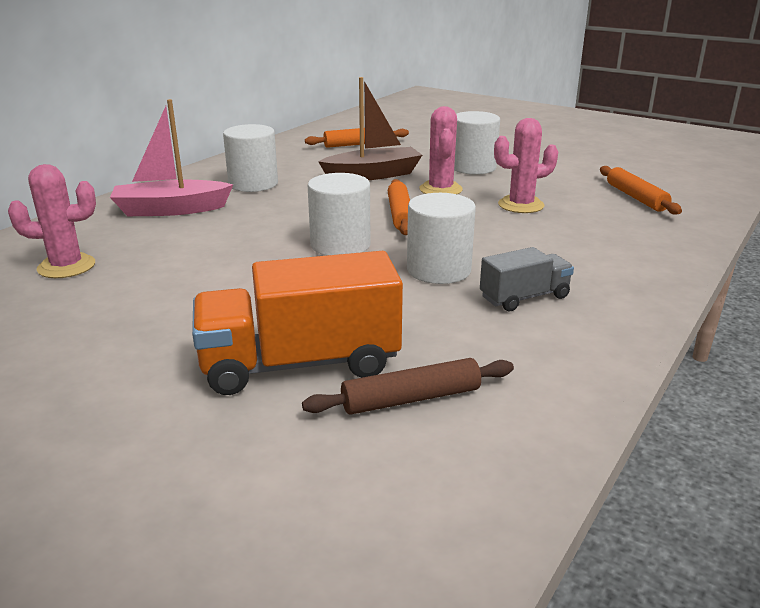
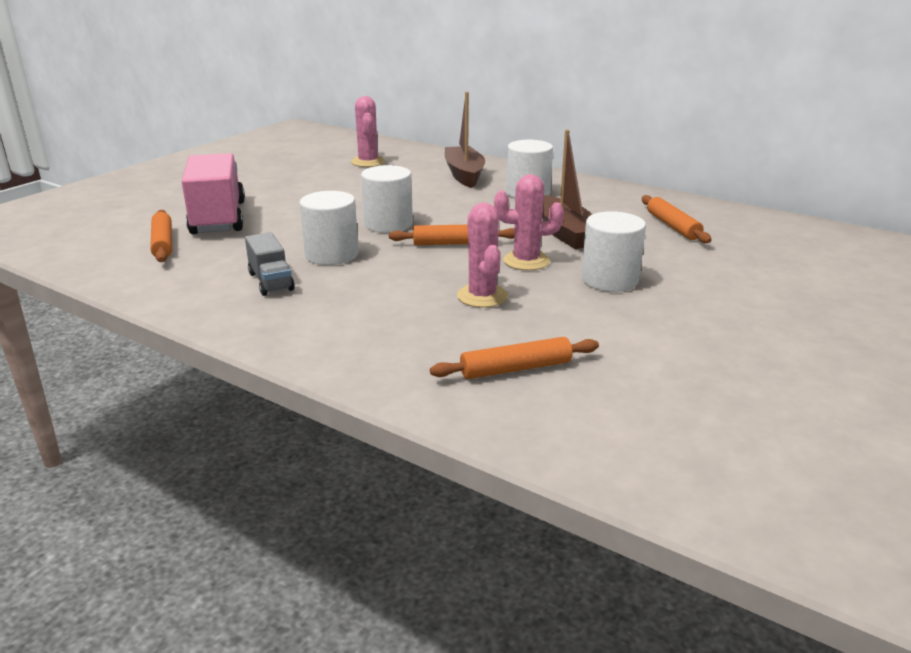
camera: 90 degrees right, 0 degrees up
pink boat [110,99,233,216] -> brown boat [445,92,485,188]
orange truck [192,251,403,395] -> pink truck [182,153,245,234]
brown rolling pin [302,358,514,415] -> orange rolling pin [150,210,172,262]

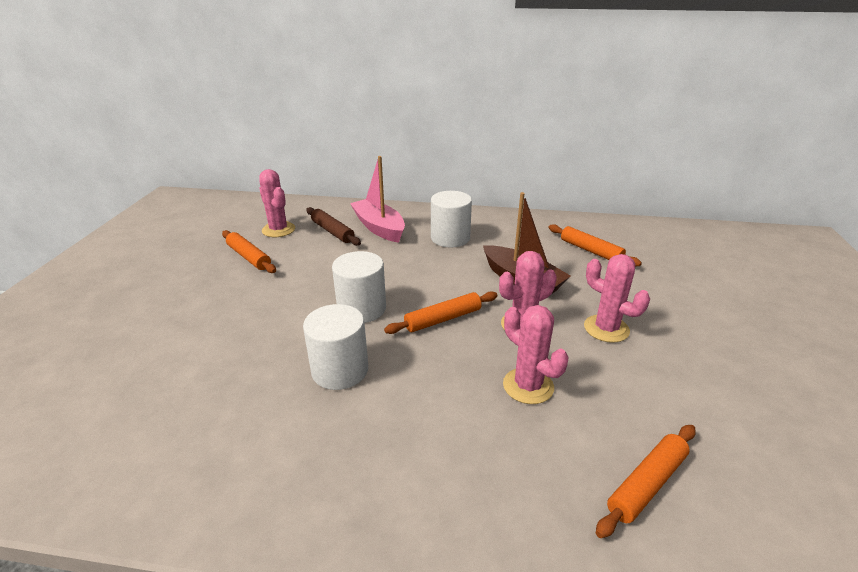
camera: 25 degrees left, 5 degrees up
orange rolling pin [150,210,172,262] -> orange rolling pin moved to [222,230,276,273]
pink truck [182,153,245,234] -> none
grey truck [245,232,295,296] -> none
brown boat [445,92,485,188] -> pink boat [350,156,405,243]
white cylinder [581,211,646,292] -> pink cactus [584,254,650,343]
none -> brown rolling pin [306,207,361,246]

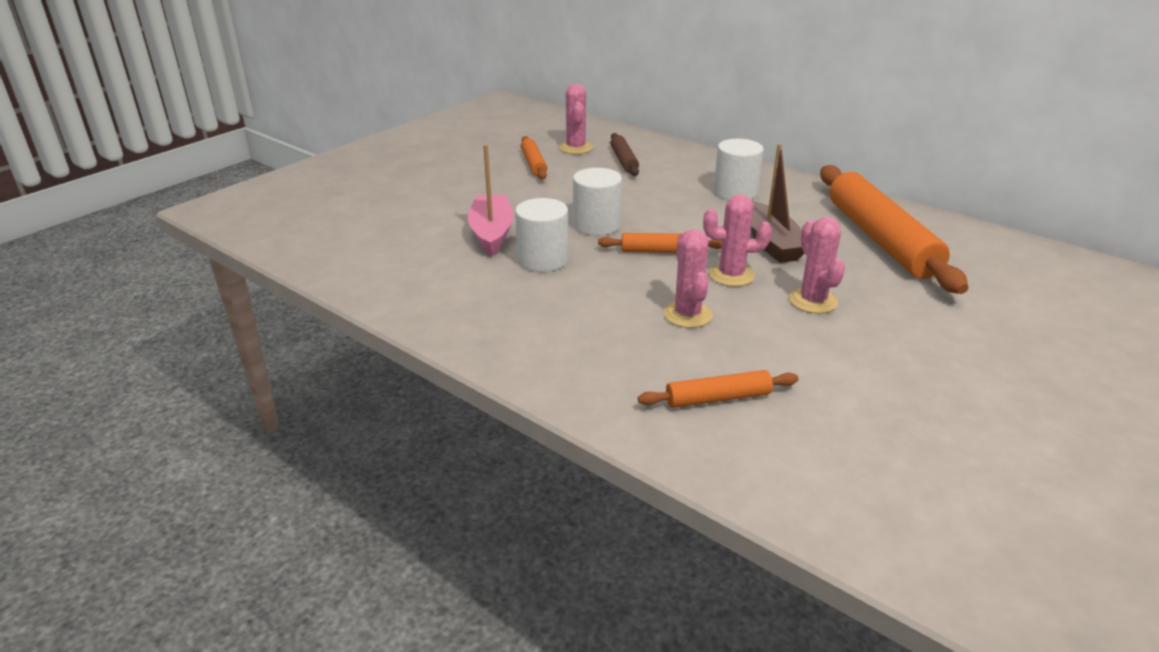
camera: 30 degrees right, 0 degrees up
pink boat [350,156,405,243] -> pink boat moved to [468,144,514,256]
orange rolling pin [549,224,642,266] -> orange rolling pin [820,165,968,294], size x2.13

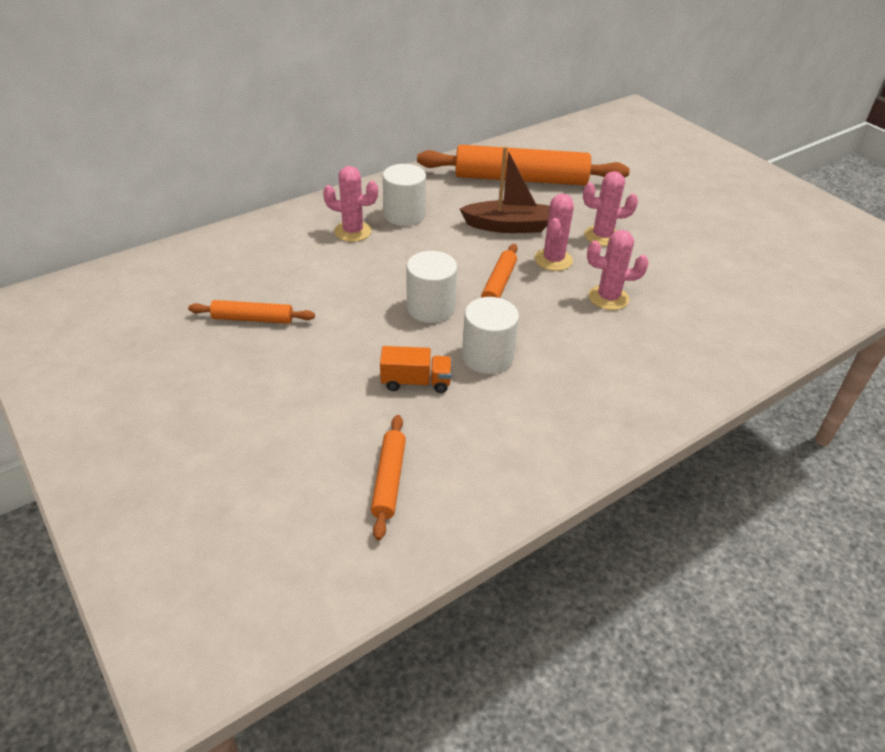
camera: 75 degrees left, 10 degrees up
pink boat [468,144,514,256] -> orange truck [380,346,452,393]
pink cactus [559,83,593,154] -> pink cactus moved to [323,166,378,242]
brown rolling pin [610,133,639,176] -> none
orange rolling pin [638,370,799,408] -> orange rolling pin moved to [371,415,406,540]

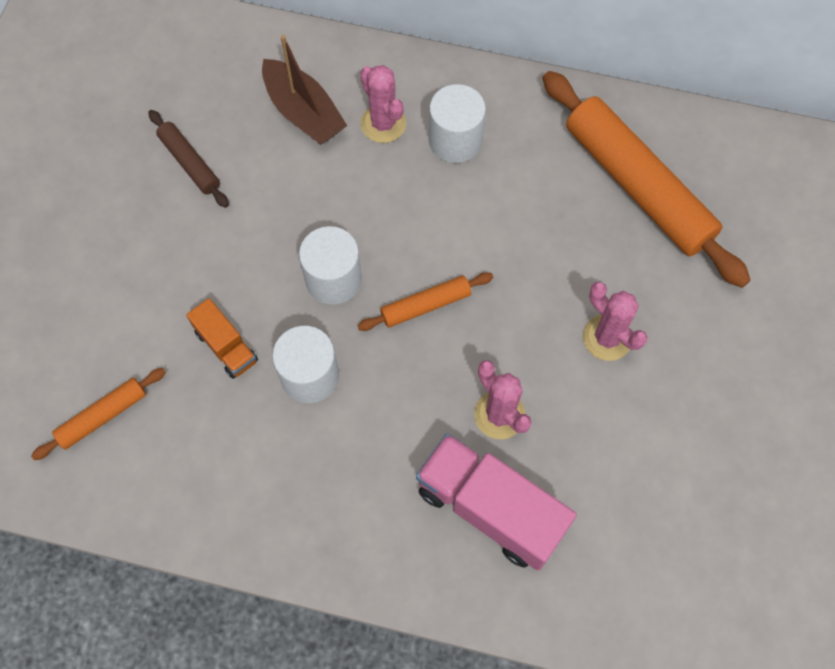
camera: 50 degrees right, 25 degrees up
orange rolling pin [188,300,315,324] -> brown rolling pin [148,110,229,208]
brown boat [460,146,550,233] -> brown boat moved to [262,35,347,145]
pink cactus [534,194,574,271] -> none
none -> pink truck [416,433,577,571]

